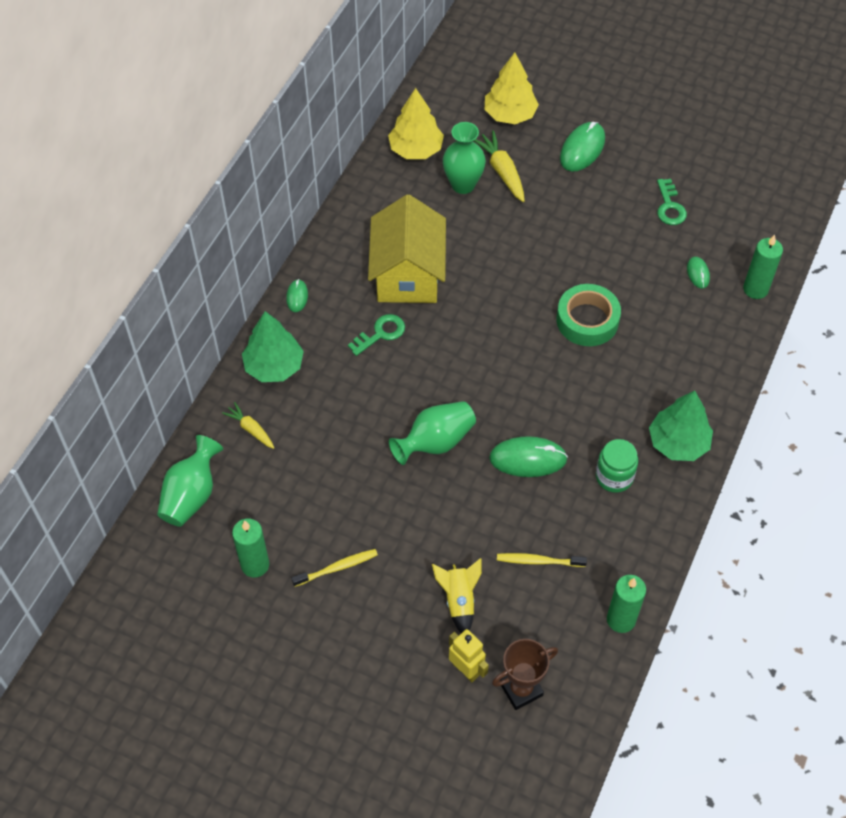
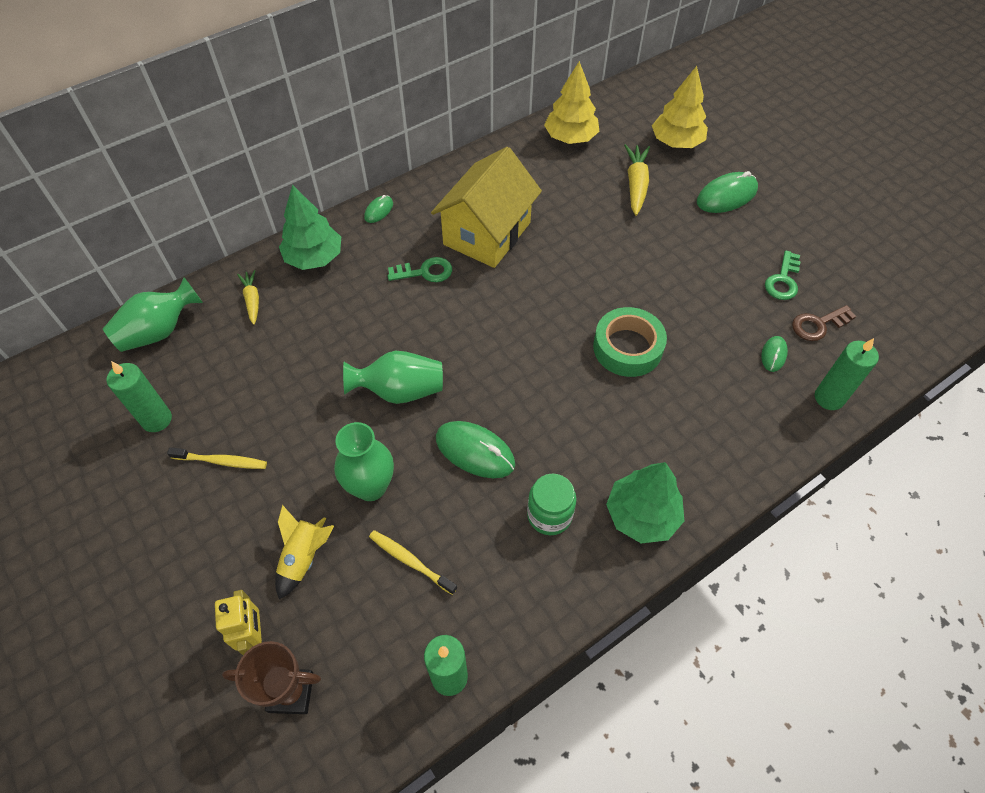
camera: 30 degrees right, 0 degrees up
green vase [443,122,486,194] -> green vase moved to [334,422,394,501]
none -> brown key [792,305,856,341]

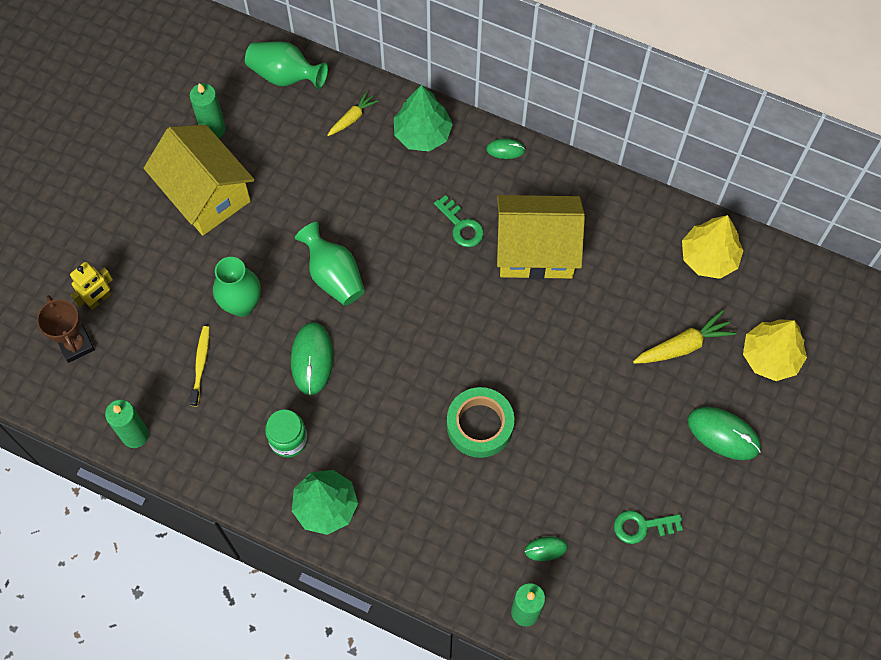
camera: 60 degrees right, 10 degrees up
yellow toothbrush [167,447,267,469] -> yellow house [144,125,254,236]
yellow rocket [275,505,334,599] -> none
brown key [792,305,856,341] -> none

